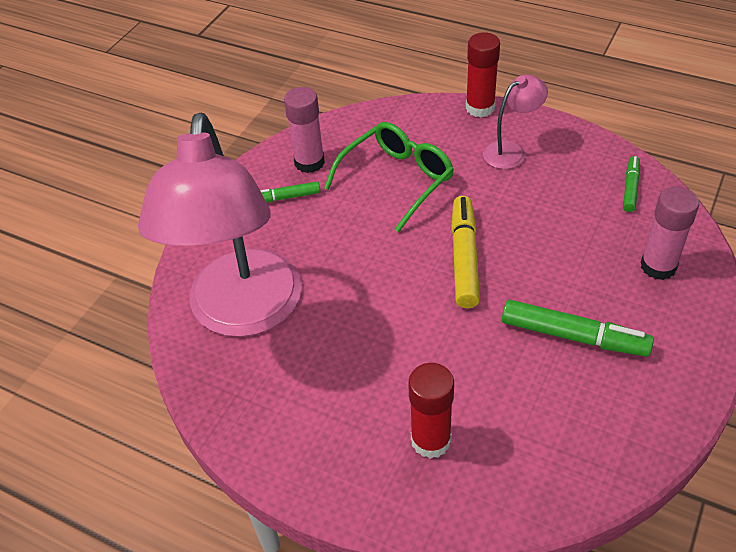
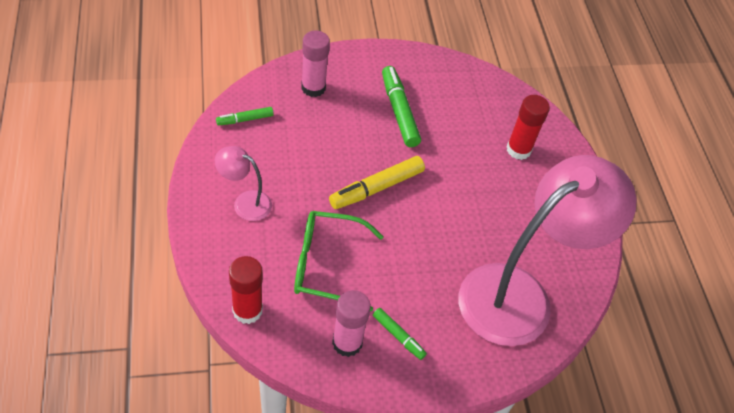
camera: 135 degrees left, 5 degrees up
red glue stick [466,32,500,117] -> red glue stick moved to [229,256,263,324]

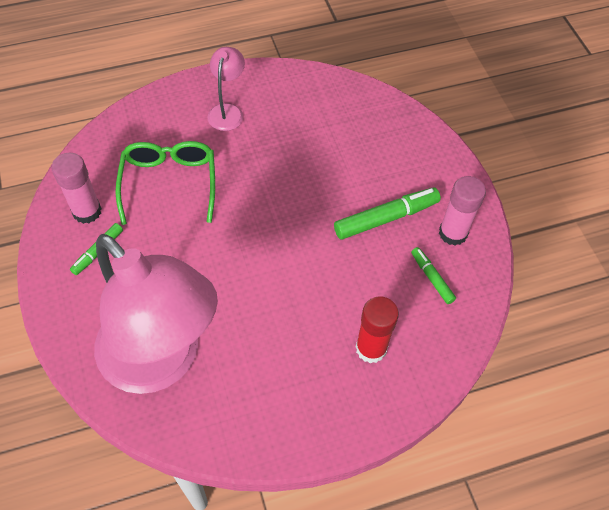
camera: 85 degrees right, 5 degrees up
green marker [216,107,274,126] -> green marker moved to [411,247,456,304]
red glue stick [229,256,263,324] -> none
pink glue stick [301,31,330,97] -> pink glue stick moved to [439,176,486,246]
yellow marker [329,156,425,209] -> none

